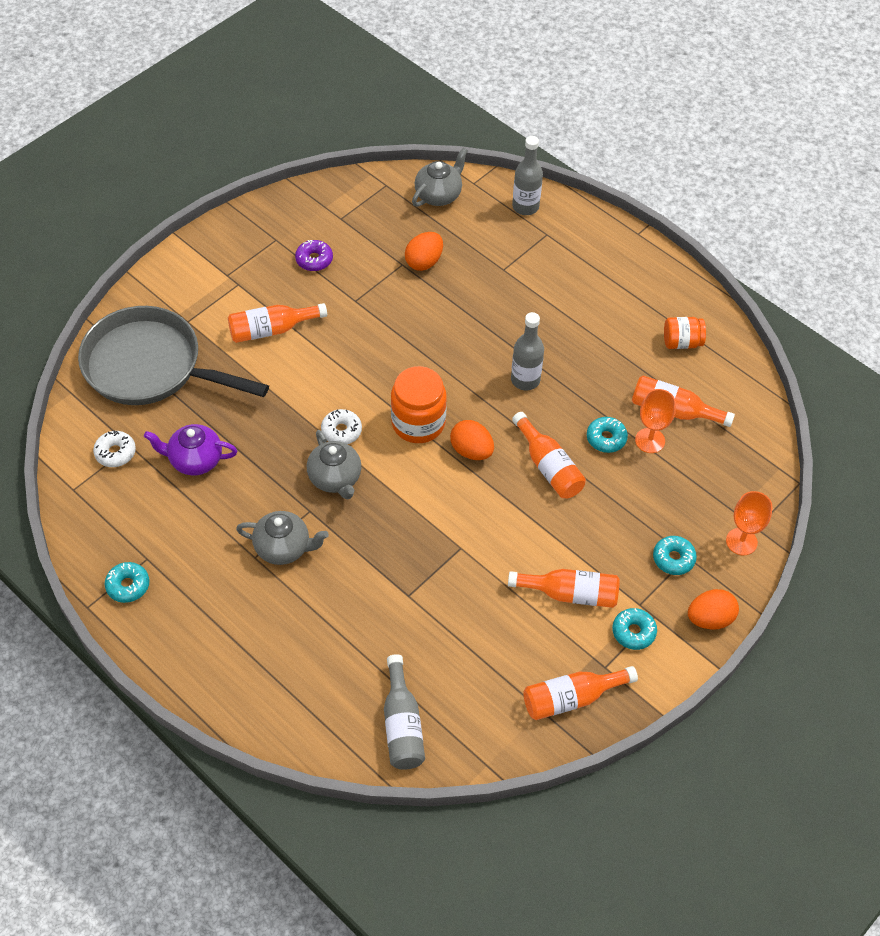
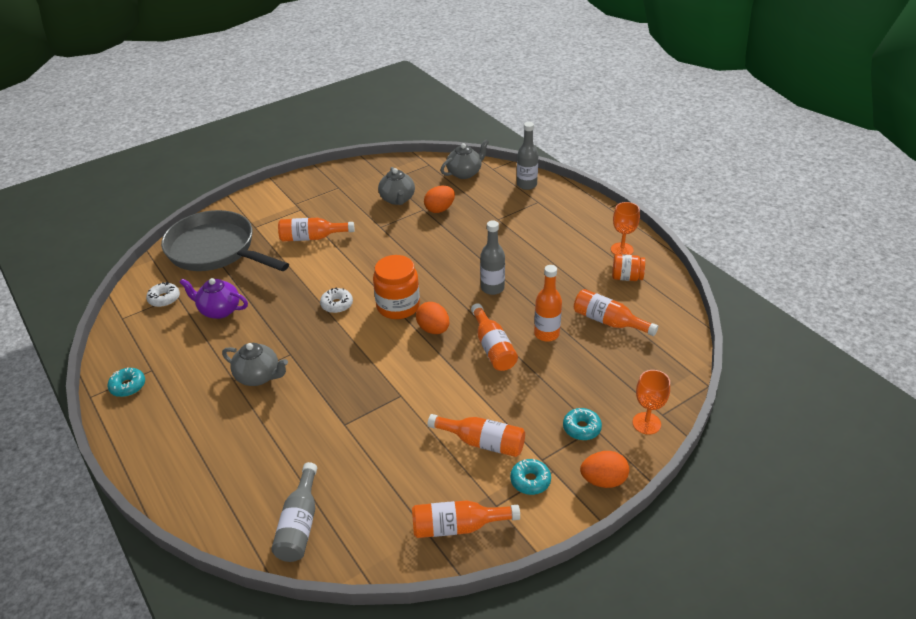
camera: 15 degrees right, 15 degrees down
purple donut [295,240,333,271] -> none
grey teapot [307,430,361,500] -> grey teapot moved to [378,167,415,205]
turquoise donut [587,417,628,453] -> orange bottle [534,265,562,342]
orange goblet [635,389,676,453] -> orange goblet moved to [611,202,640,255]

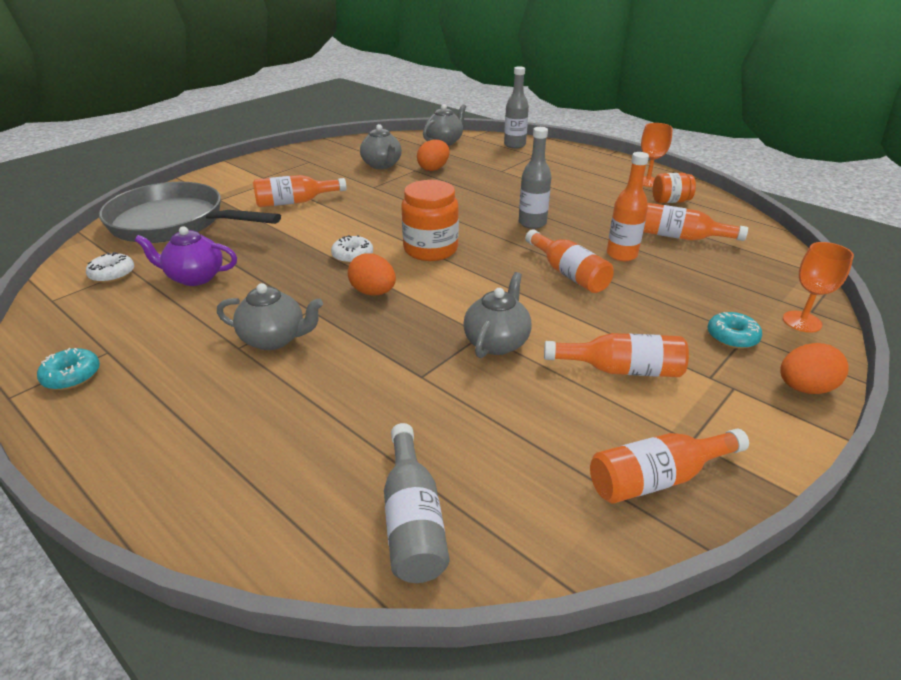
camera: 15 degrees left, 5 degrees down
orange egg [416,302,449,334] -> orange egg moved to [348,253,396,295]
turquoise donut [510,459,551,495] -> none
none -> grey teapot [463,272,531,358]

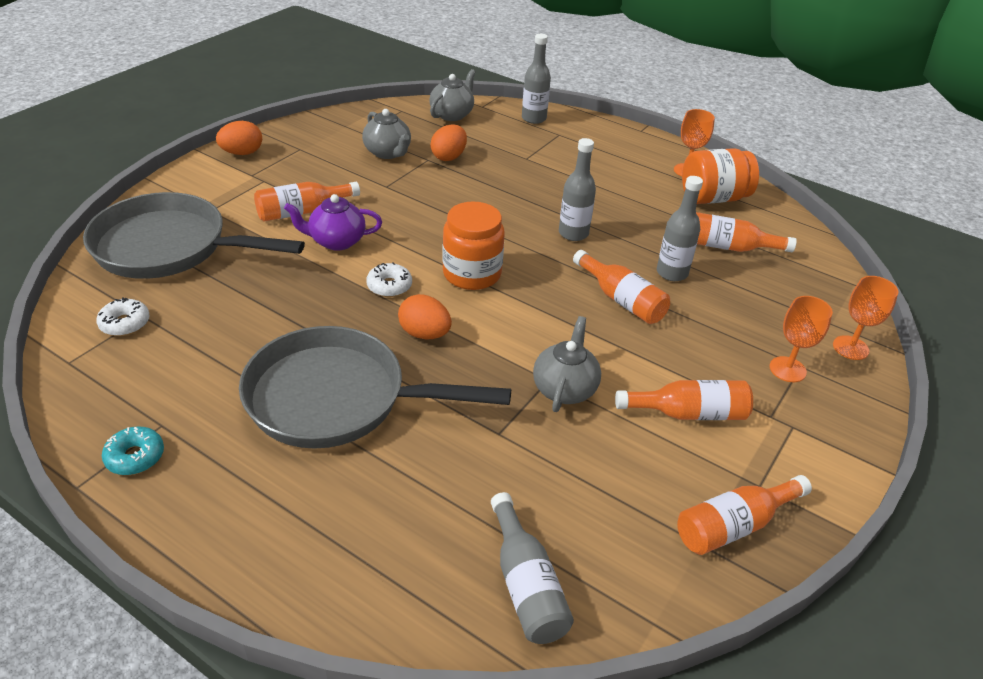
camera: 10 degrees left, 5 degrees up
purple teapot [135,226,237,286] -> purple teapot moved to [284,194,382,251]
grey teapot [217,283,323,350] -> grey pan [239,326,511,449]
orange bottle [607,152,649,261] -> grey bottle [657,176,703,281]
orange jar [653,173,696,203] -> orange jar [682,148,759,204], size x1.67
turquoise donut [707,312,762,349] -> orange goblet [769,296,833,382]
orange egg [780,343,849,394] -> orange egg moved to [216,121,262,155]

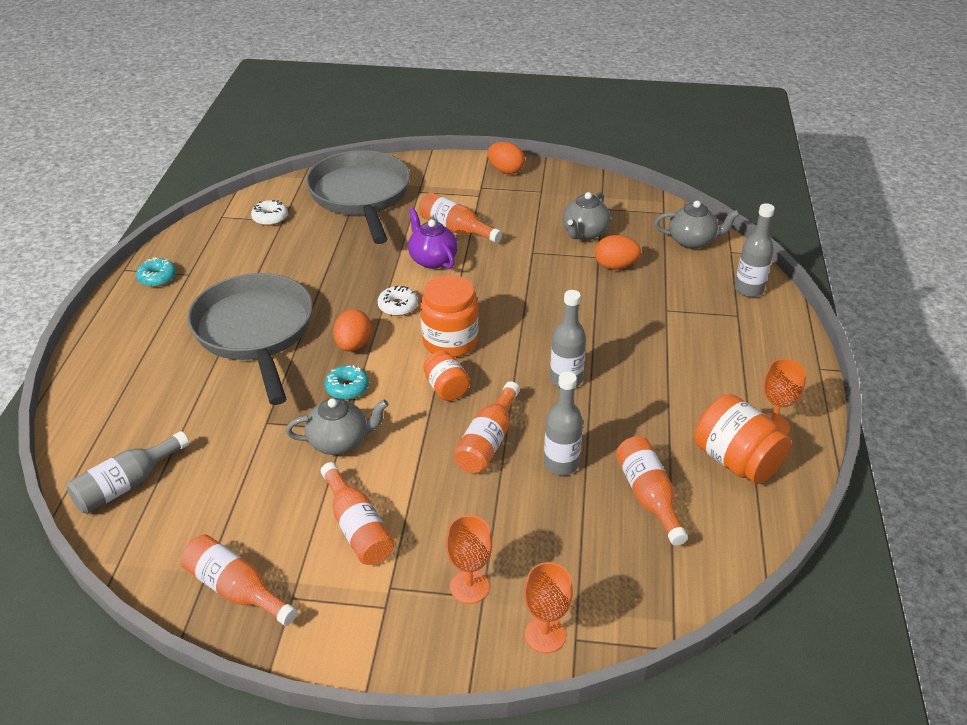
camera: 65 degrees right, 0 degrees up
none -> turquoise donut [324,365,369,400]
none -> orange jar [423,351,470,401]

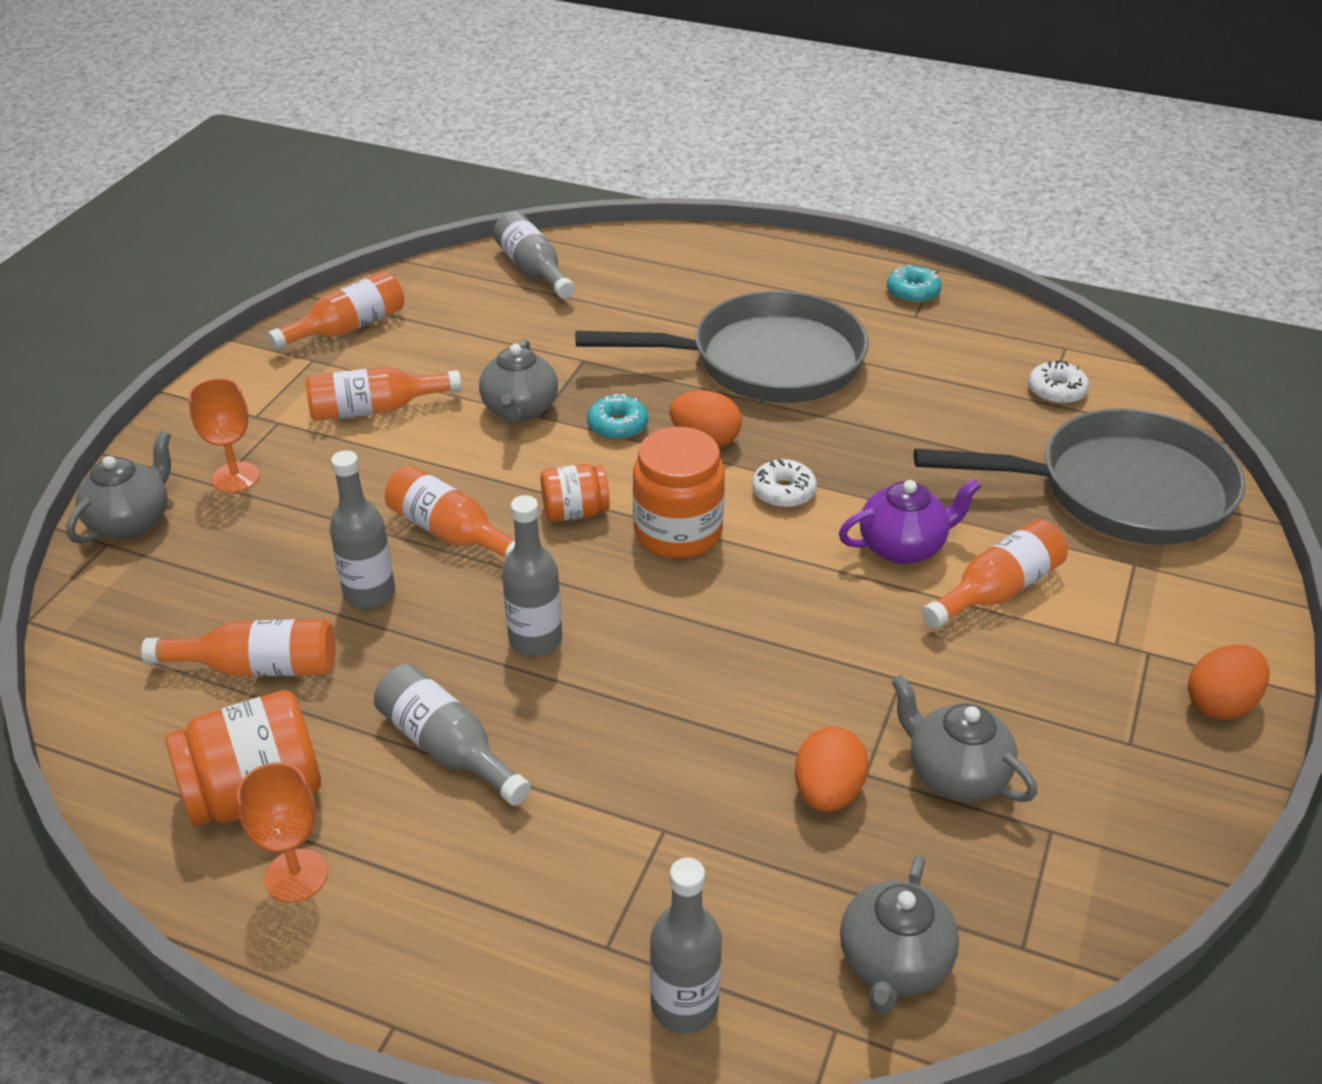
camera: 105 degrees right, 0 degrees up
orange goblet [524,562,573,653] -> grey teapot [66,430,171,544]
none -> grey bottle [374,664,531,805]

